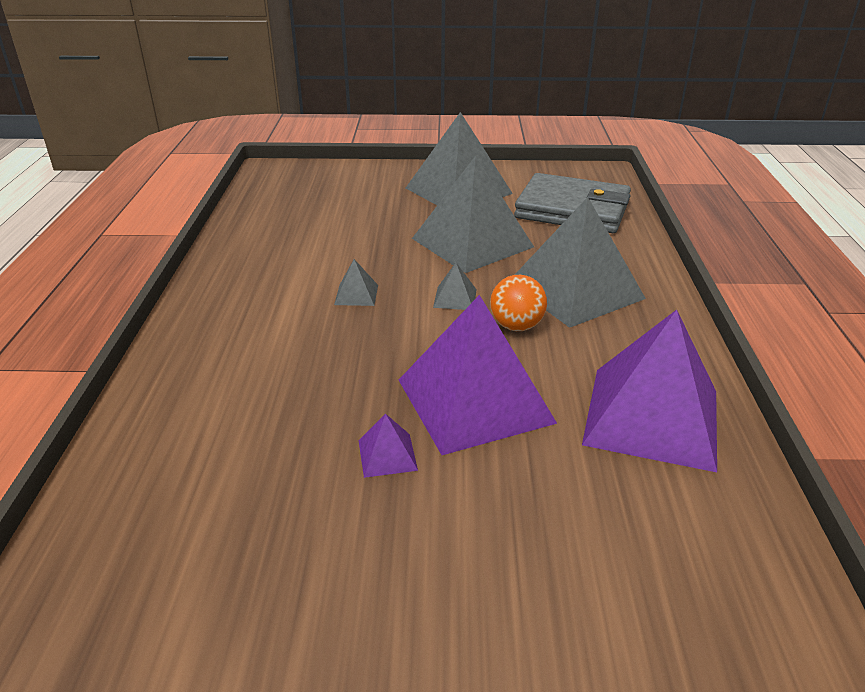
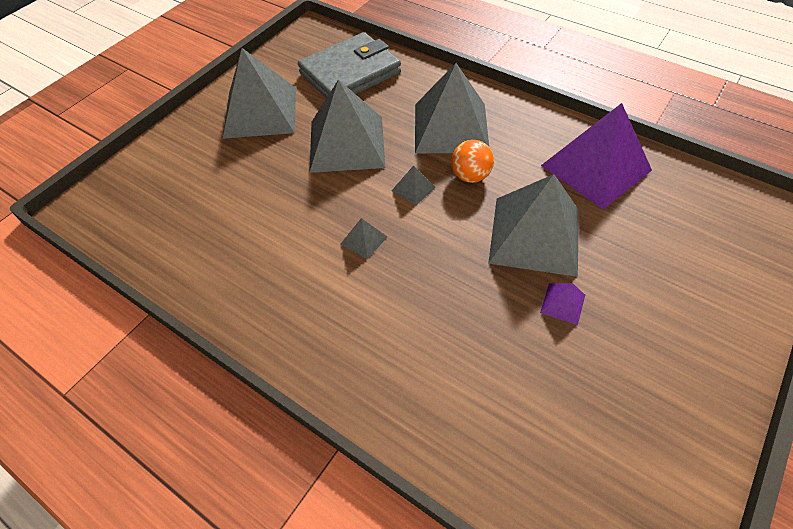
camera: 55 degrees left, 20 degrees up
purple pyramid [399,295,557,455] -> grey pyramid [488,174,579,277]

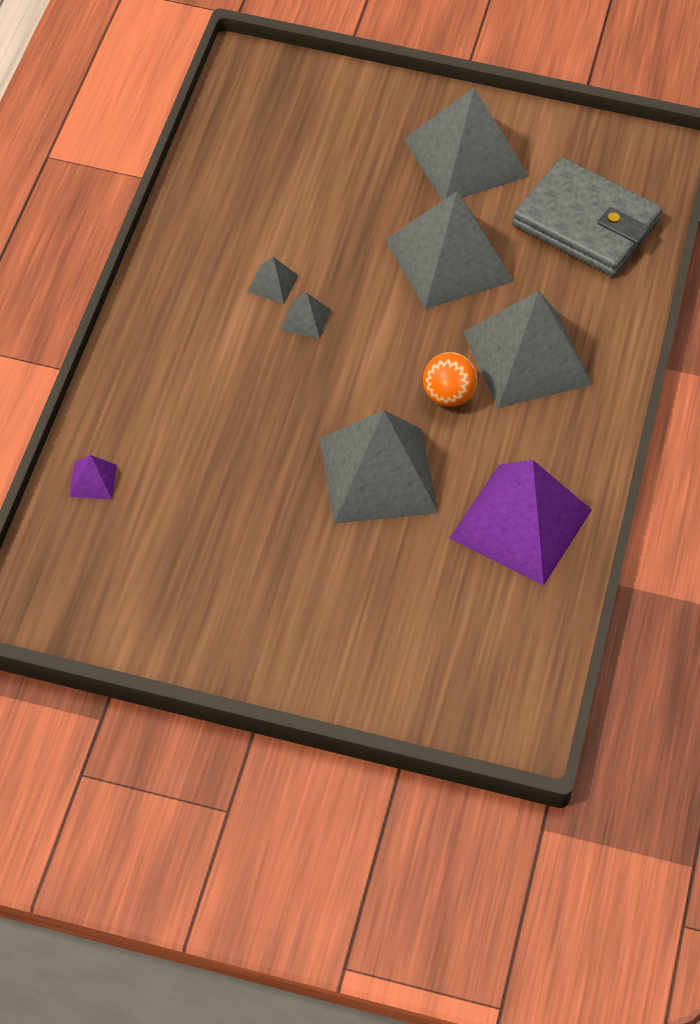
camera: 65 degrees right, 0 degrees up
grey pyramid [392,165,435,206] -> grey pyramid moved to [247,257,298,304]
purple pyramid [540,283,585,325] -> purple pyramid moved to [69,455,117,500]

